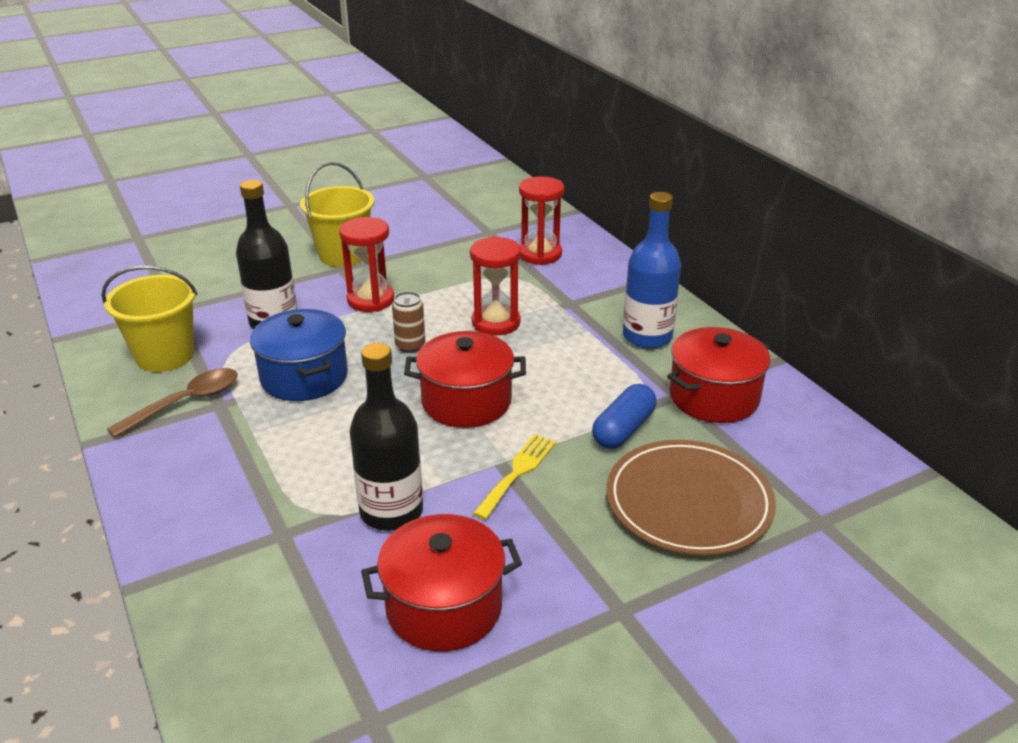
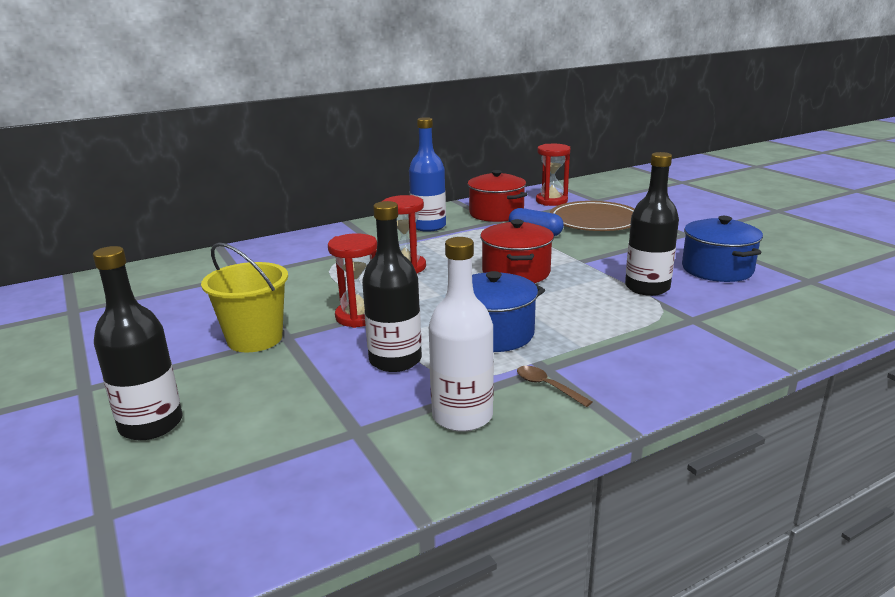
camera: 90 degrees left, 10 degrees down
yellow bucket [101,266,198,372] -> white bottle [429,237,494,432]
brown spoon [107,368,238,438] -> brown spoon [517,366,592,407], size x0.62
red pot [361,514,522,652] -> blue pot [682,216,763,282]
brown can [392,292,425,353] -> none
yellow fork [473,434,556,520] -> none
red hourglass [519,176,564,265] -> red hourglass moved to [536,144,570,206]
none -> black bottle [93,246,183,440]

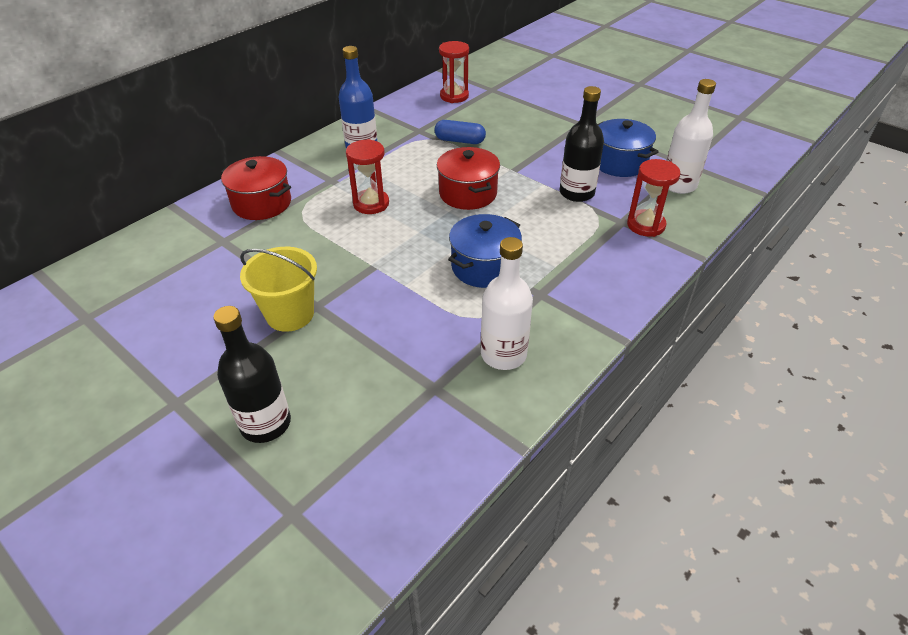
camera: 20 degrees left, 20 degrees up
red hourglass [328,233,377,328] -> red hourglass moved to [627,159,681,237]
black bottle [362,201,422,372] -> none
red pot [467,170,528,222] -> red pot moved to [221,156,291,220]
brown spoon [517,366,592,407] -> none
brown plate [549,201,635,231] -> none
none -> white bottle [666,79,716,194]

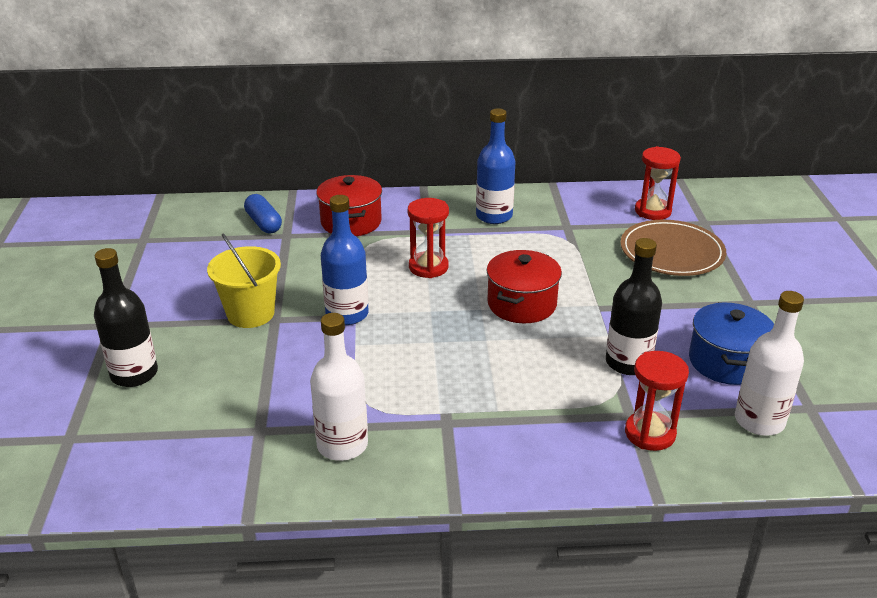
camera: 45 degrees right, 10 degrees down
blue capsule [434,120,486,144] -> blue capsule moved to [244,194,282,233]
blue pot [448,214,522,288] -> none
none -> blue bottle [321,195,368,325]
none -> brown plate [620,220,726,276]

